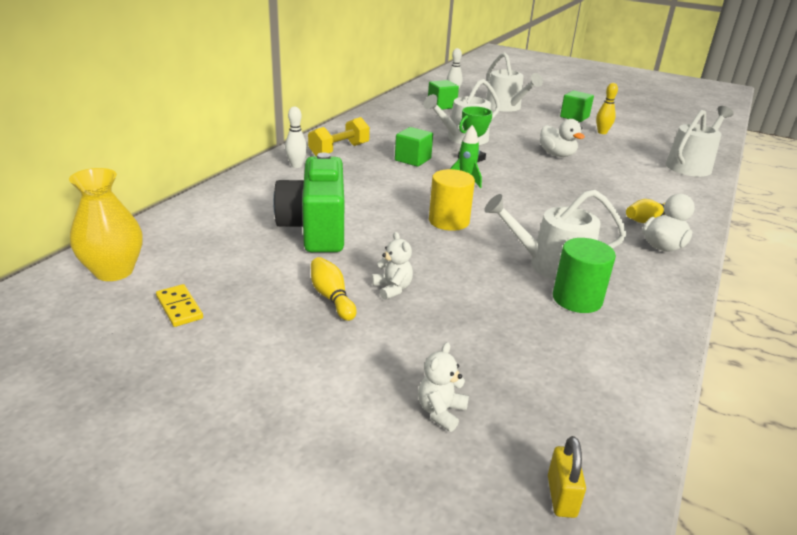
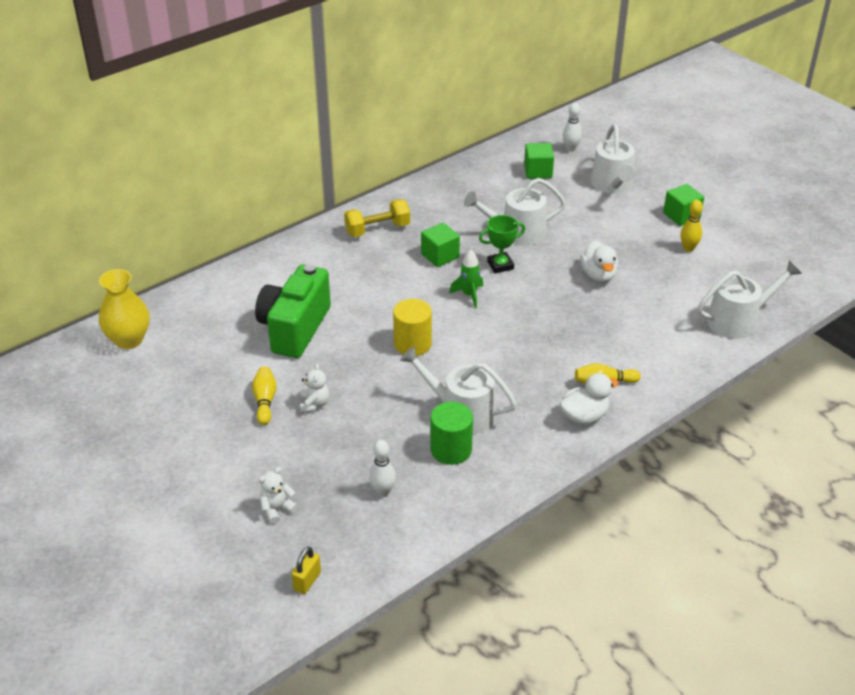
camera: 25 degrees right, 10 degrees up
yellow domino [156,284,203,327] -> none
white bowling pin [285,107,307,168] -> white bowling pin moved to [369,440,396,497]

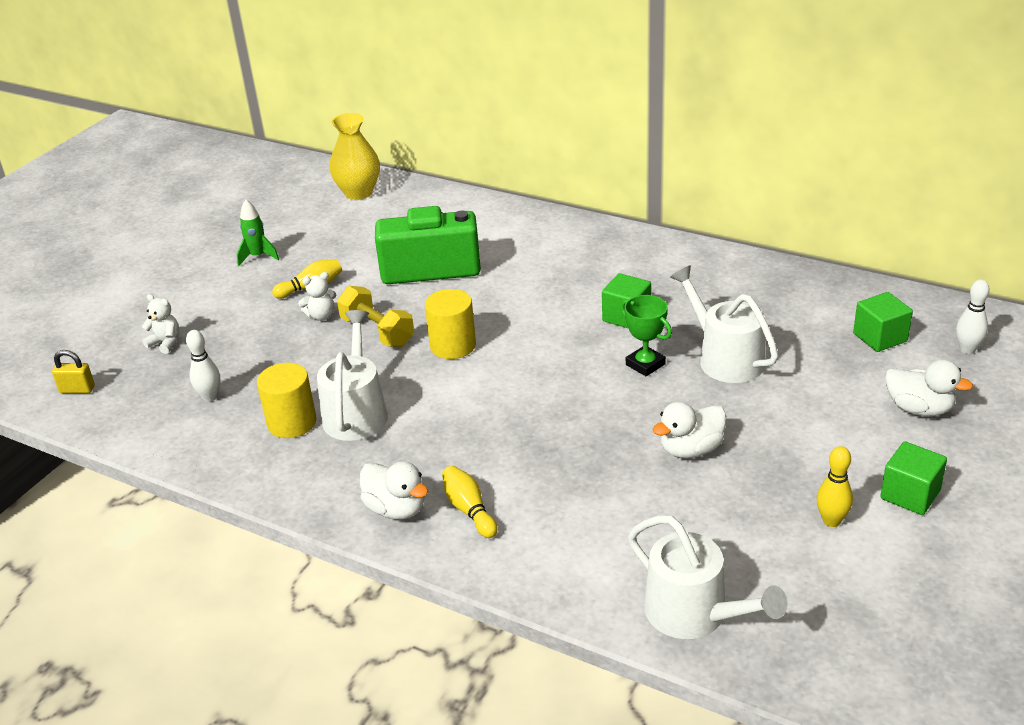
camera: 70 degrees right, 5 degrees down
yellow dumbbell [344,199,410,237] -> yellow dumbbell moved to [337,286,414,347]
green cylinder [430,402,473,465] -> yellow cylinder [257,363,317,438]
green rocket [449,250,483,308] -> green rocket moved to [237,200,279,266]
white watering can [590,124,635,194] -> white duck [885,360,973,416]

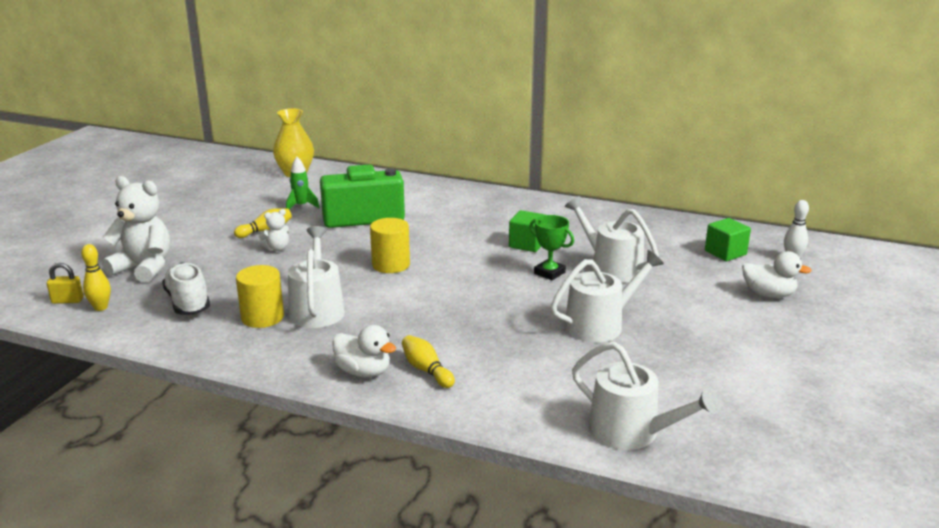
camera: 10 degrees left, 10 degrees down
white teddy bear [142,294,179,354] -> white teddy bear [102,176,170,283], size x2.07
white bowling pin [186,330,220,402] -> white shoe [162,262,210,315]
green rocket [237,200,279,266] -> green rocket moved to [286,157,320,210]
yellow dumbbell [337,286,414,347] -> none
white duck [653,402,726,458] -> white watering can [551,250,664,342]
yellow bowling pin [817,446,853,527] -> yellow bowling pin moved to [81,244,111,311]
green cube [880,441,947,515] -> none

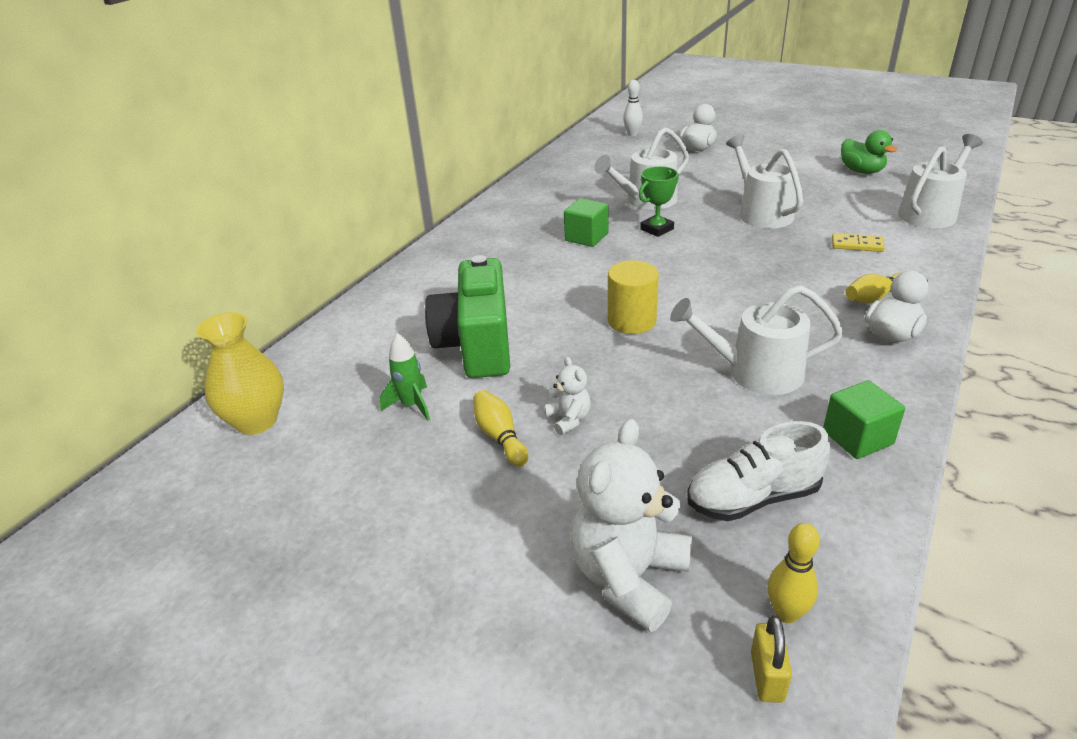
camera: 80 degrees left, 10 degrees up
yellow cylinder [236,265,284,328] -> none
green cube [705,218,751,261] -> green cube moved to [823,380,905,459]
none -> yellow domino [832,233,885,252]
none -> green duck [841,130,897,174]

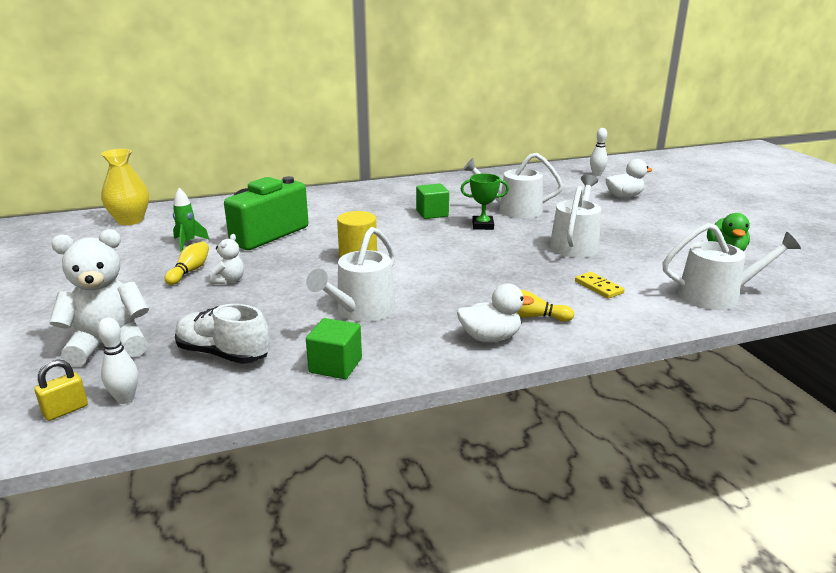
camera: 40 degrees right, 10 degrees down
white watering can [670,285,843,395] -> white watering can turned 105 degrees counterclockwise [306,227,395,322]
yellow bowling pin [767,523,820,623] -> white bowling pin [98,317,138,404]

